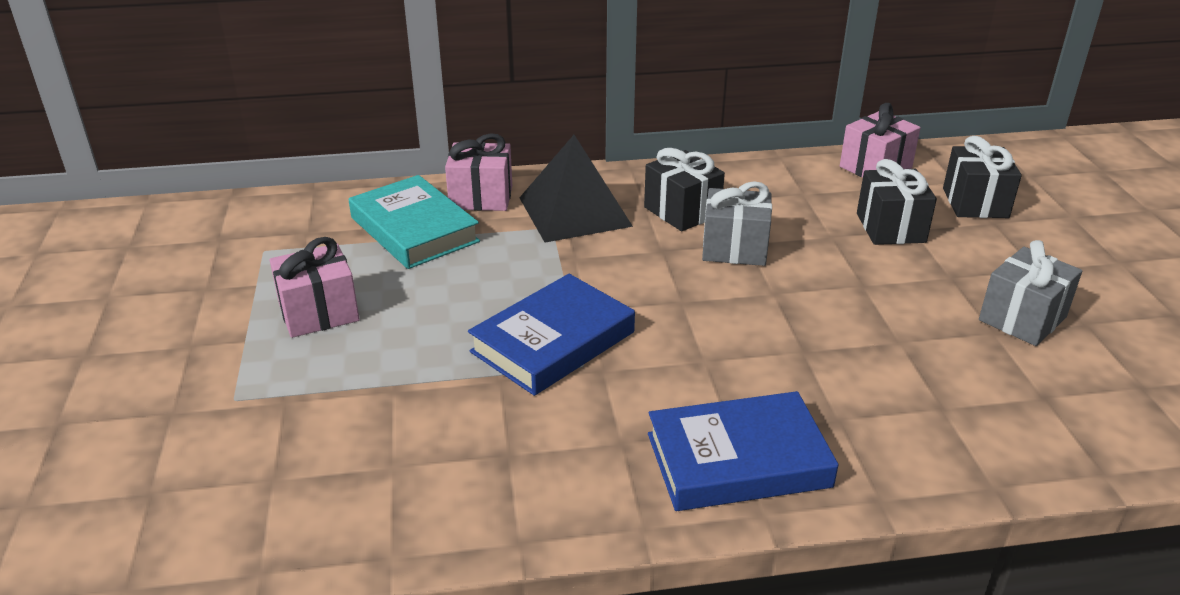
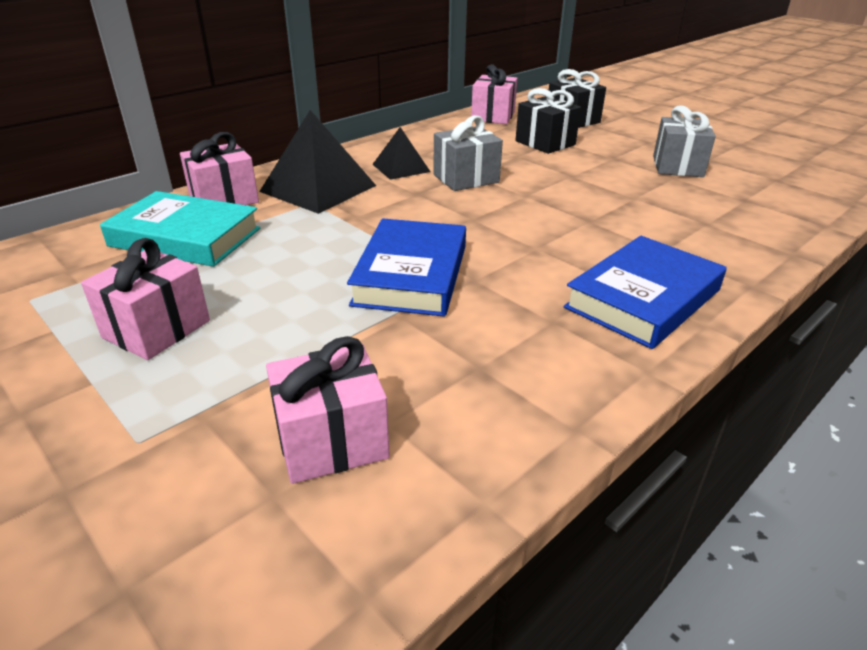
camera: 35 degrees left, 0 degrees up
black gift [644,148,725,231] -> black pyramid [372,127,430,180]
none -> pink gift [266,336,390,484]

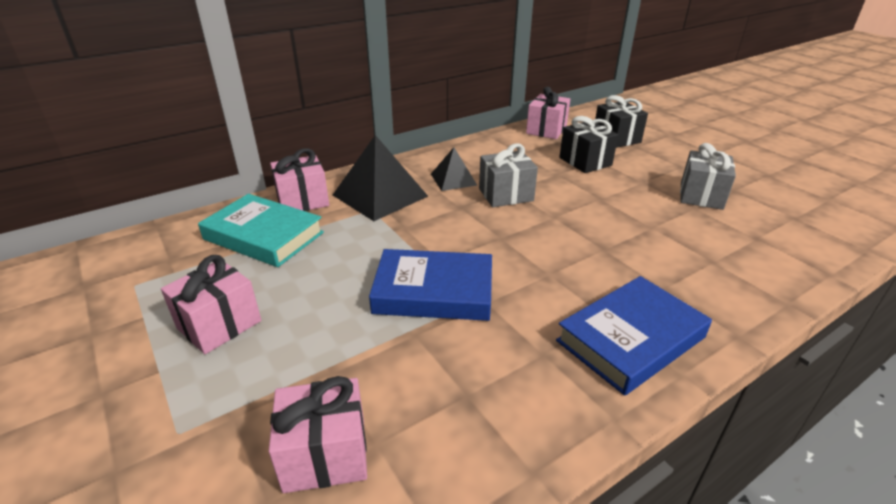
camera: 10 degrees right, 0 degrees up
blue book [347,218,466,317] -> blue book turned 75 degrees clockwise [369,249,492,321]

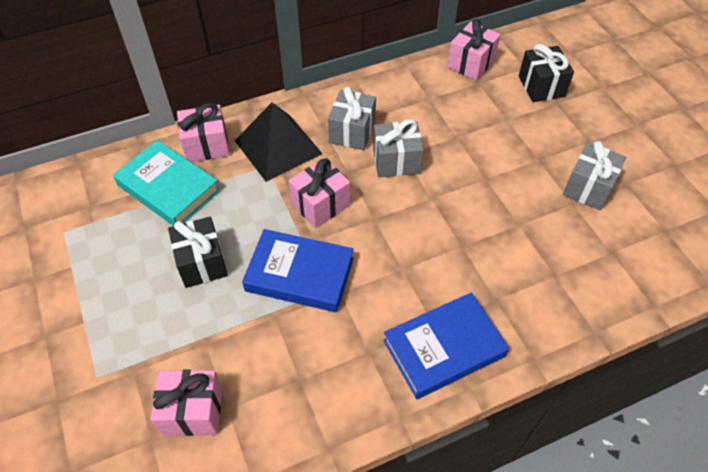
camera: 10 degrees right, 20 degrees up
pink gift [161,255,261,354] -> pink gift moved to [288,158,350,228]
black pyramid [431,147,477,191] -> grey gift [328,86,376,150]
black gift [559,116,618,173] -> black gift moved to [168,217,228,288]

